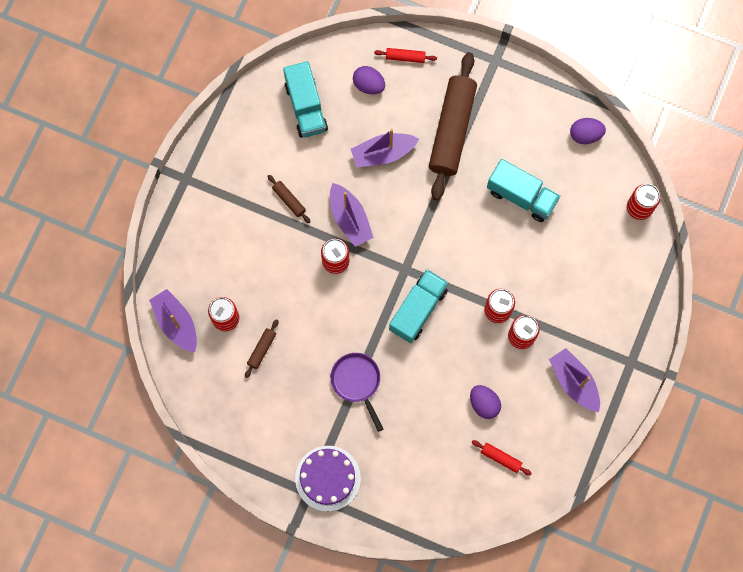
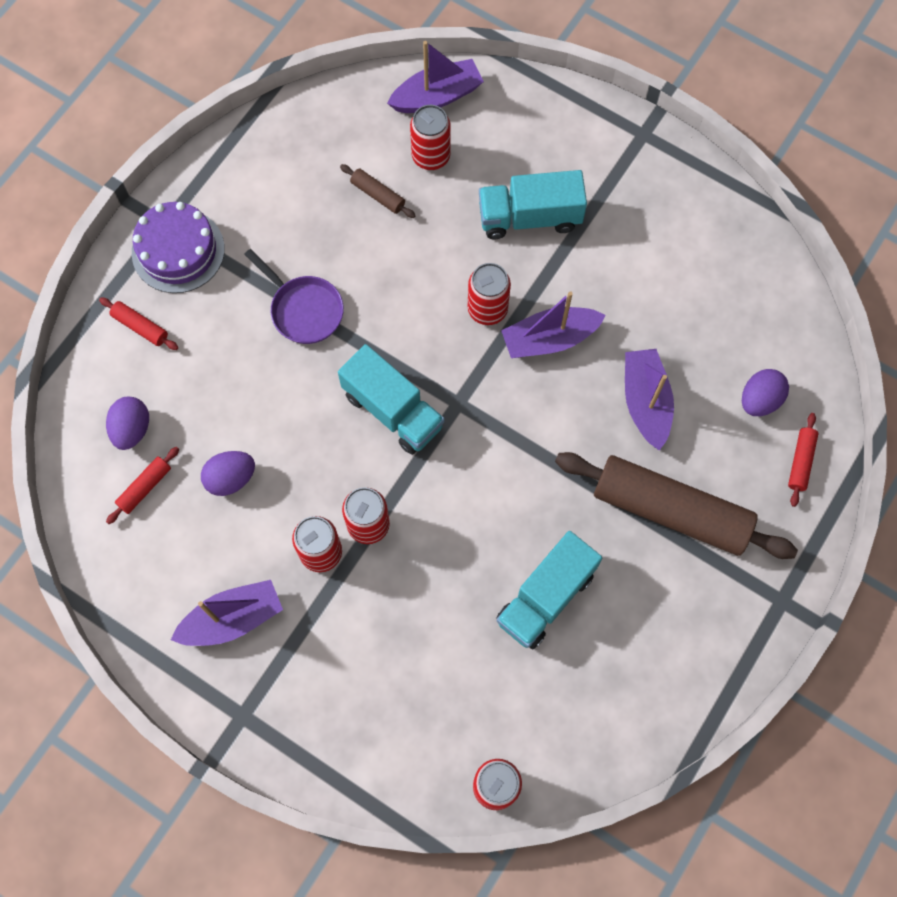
camera: 100 degrees right, 5 degrees down
brown rolling pin [267,175,311,223] -> none
turquoise truck [283,61,328,138] -> turquoise truck moved to [479,170,587,239]
purple pan [331,353,383,432] -> purple pan turned 60 degrees clockwise [244,249,344,344]
purple egg [570,118,606,144] -> purple egg moved to [106,397,149,450]
none -> red rolling pin [99,297,178,350]

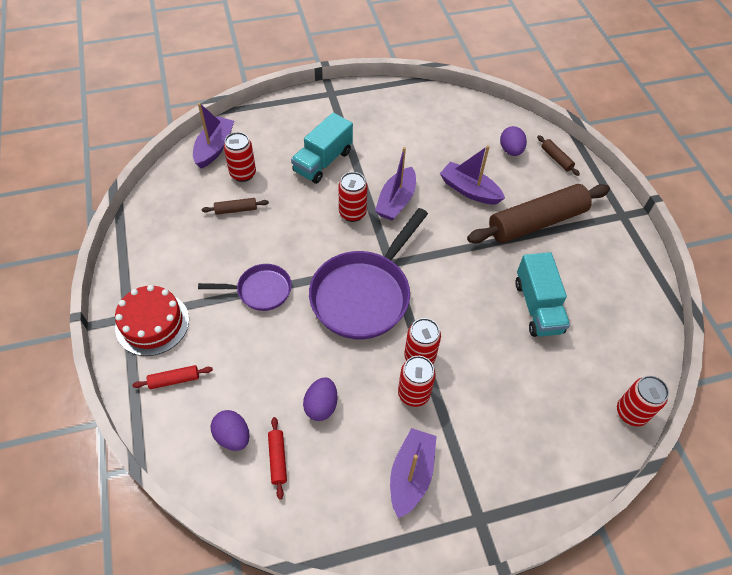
camera: 50 degrees left, 15 degrees down
purple cake [132,202,225,293] -> red cake [115,285,189,356]
turquoise truck [338,344,445,455] -> purple pan [309,208,428,339]
red rolling pin [788,413,818,507] -> brown rolling pin [537,135,580,176]

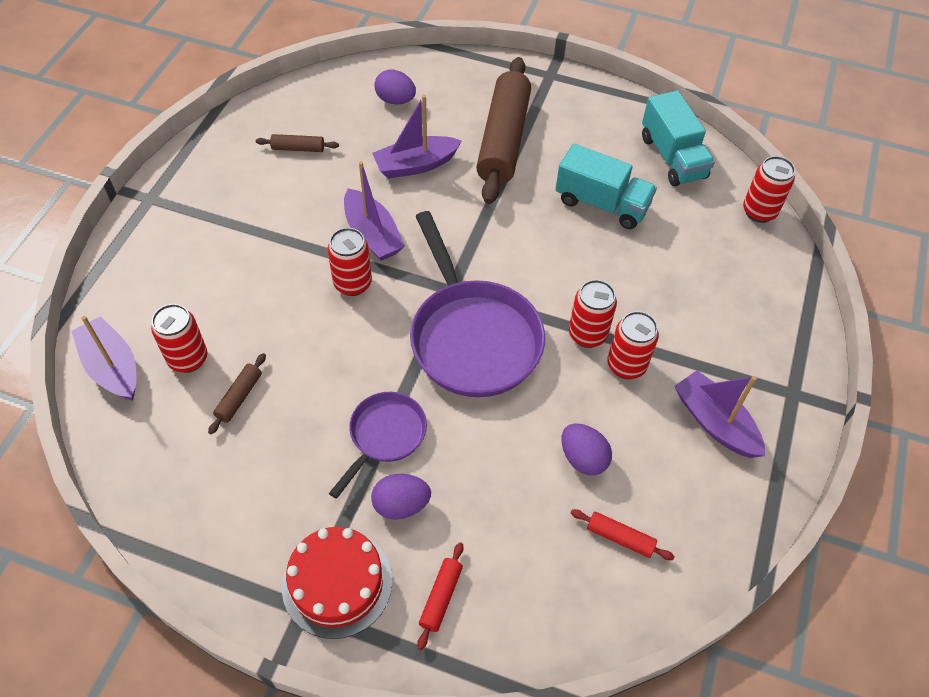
camera: 55 degrees left, 0 degrees up
purple egg [211,410,249,451] -> purple egg moved to [371,474,431,520]
turquoise truck [291,113,353,184] -> turquoise truck moved to [642,91,715,186]
brown rolling pin [537,135,580,176] -> brown rolling pin moved to [256,134,339,152]

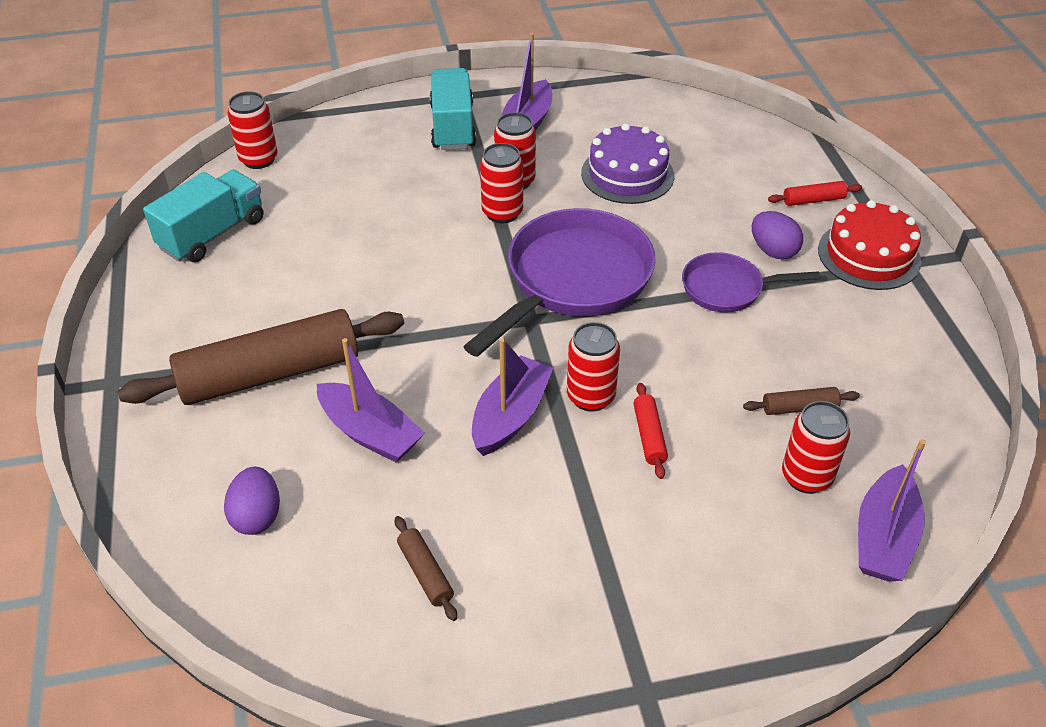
camera: 120 degrees left, 10 degrees down
turquoise truck [555,144,657,229] -> turquoise truck moved to [430,68,476,150]
purple egg [561,423,612,475] -> purple cake [581,123,674,204]
red rolling pin [571,509,675,560] -> red rolling pin moved to [633,383,668,479]

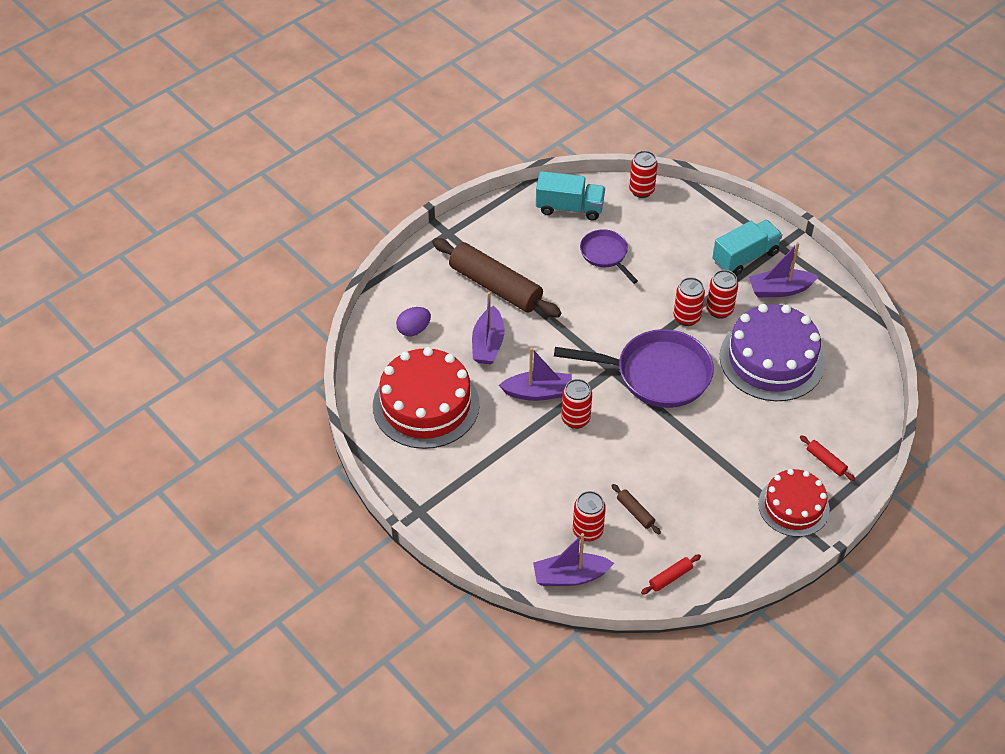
camera: 60 degrees right, 5 degrees up
brown rolling pin [395,516,457,621] -> red cake [373,347,480,449]
purple cake [581,123,674,204] -> purple cake [720,304,825,401], size x1.59
red rolling pin [633,383,668,479] -> red rolling pin moved to [641,554,701,595]
purple pan [682,252,820,313] -> purple pan moved to [580,229,638,284]
purple egg [752,211,803,259] -> none

